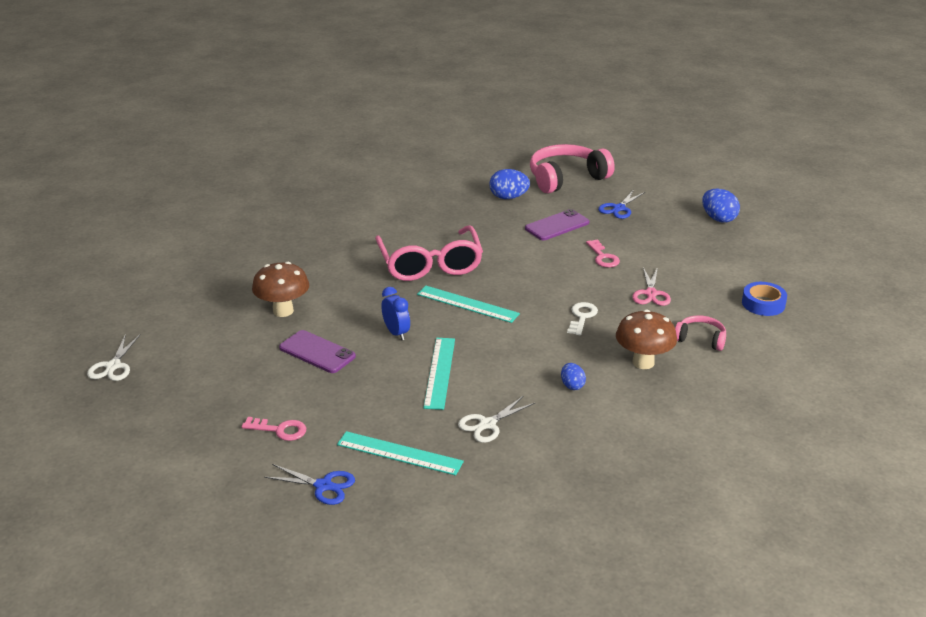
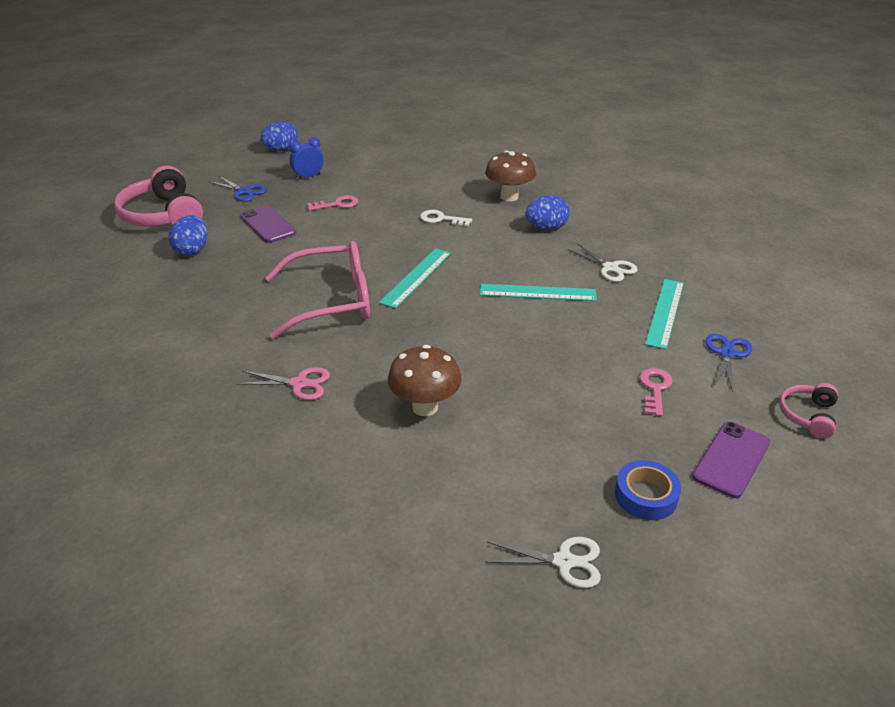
camera: 90 degrees left, 5 degrees up
purple phone [279,330,356,373] -> purple phone moved to [692,422,770,498]
blue clock [381,287,410,340] -> blue clock moved to [289,137,323,180]
blue egg [561,363,586,390] -> blue egg [525,195,570,230], size x1.66
pink scissors [632,267,671,306] -> pink scissors moved to [237,367,330,400]
pink headphones [675,316,726,351] -> pink headphones moved to [779,383,838,438]
blue tape [742,282,787,316] -> blue tape moved to [615,460,681,520]

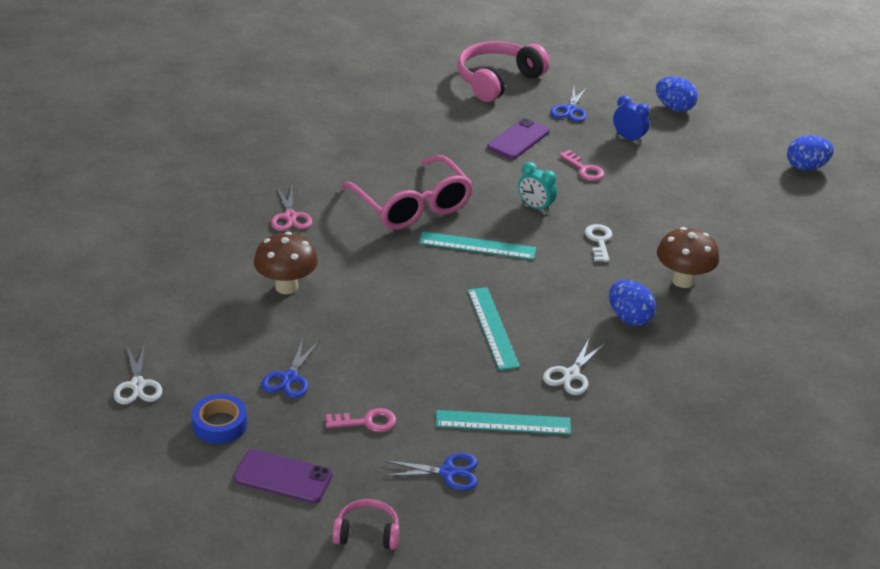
camera: 70 degrees right, 0 degrees up
blue egg [169,215,207,256] -> blue egg moved to [787,135,834,171]
none -> blue scissors [261,339,320,398]
none -> turquoise clock [518,162,557,213]

